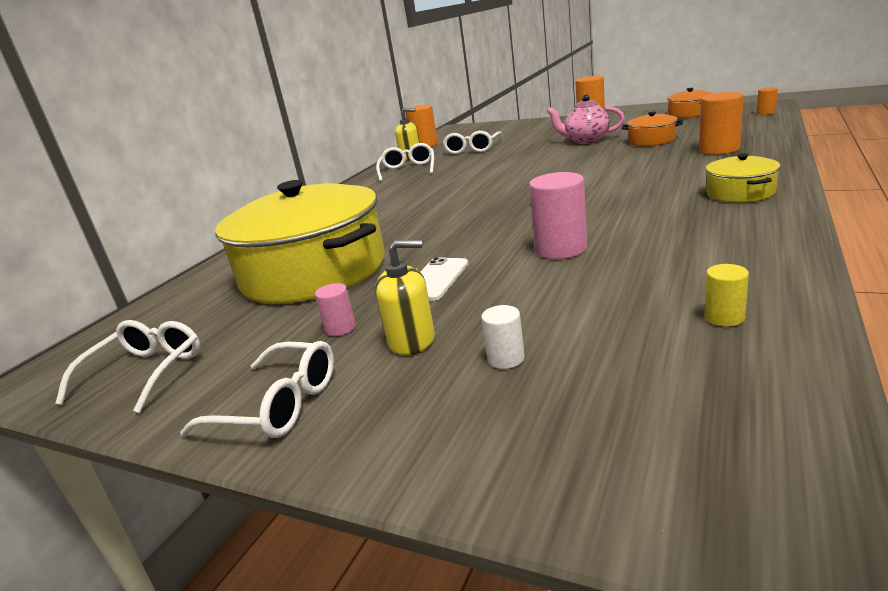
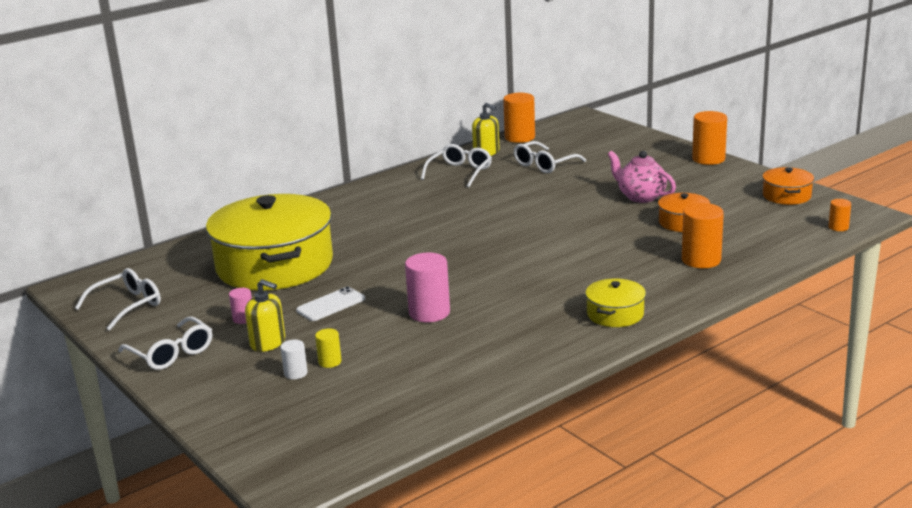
camera: 25 degrees right, 0 degrees up
yellow cylinder [705,264,749,327] -> yellow cylinder moved to [315,328,341,368]

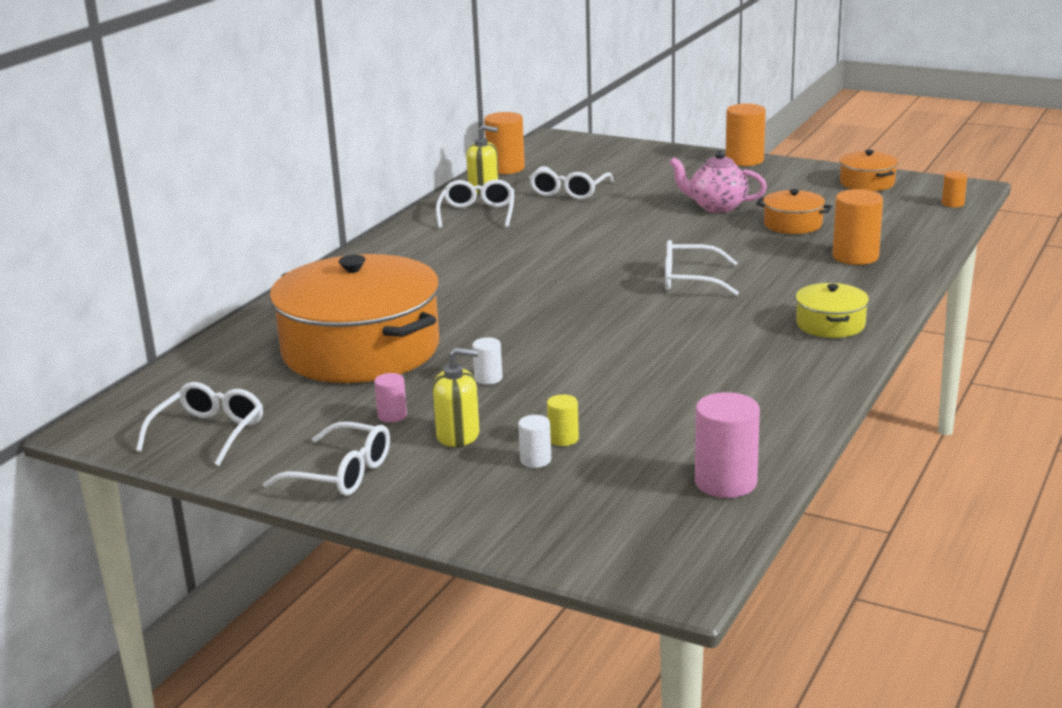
camera: 25 degrees left, 0 degrees up
yellow pot [206,194,333,291] -> orange pot [269,254,439,383]
white phone [296,287,365,321] -> white cylinder [472,337,502,385]
pink cylinder [405,253,450,322] -> pink cylinder moved to [695,392,760,498]
none -> white glasses [665,240,739,296]

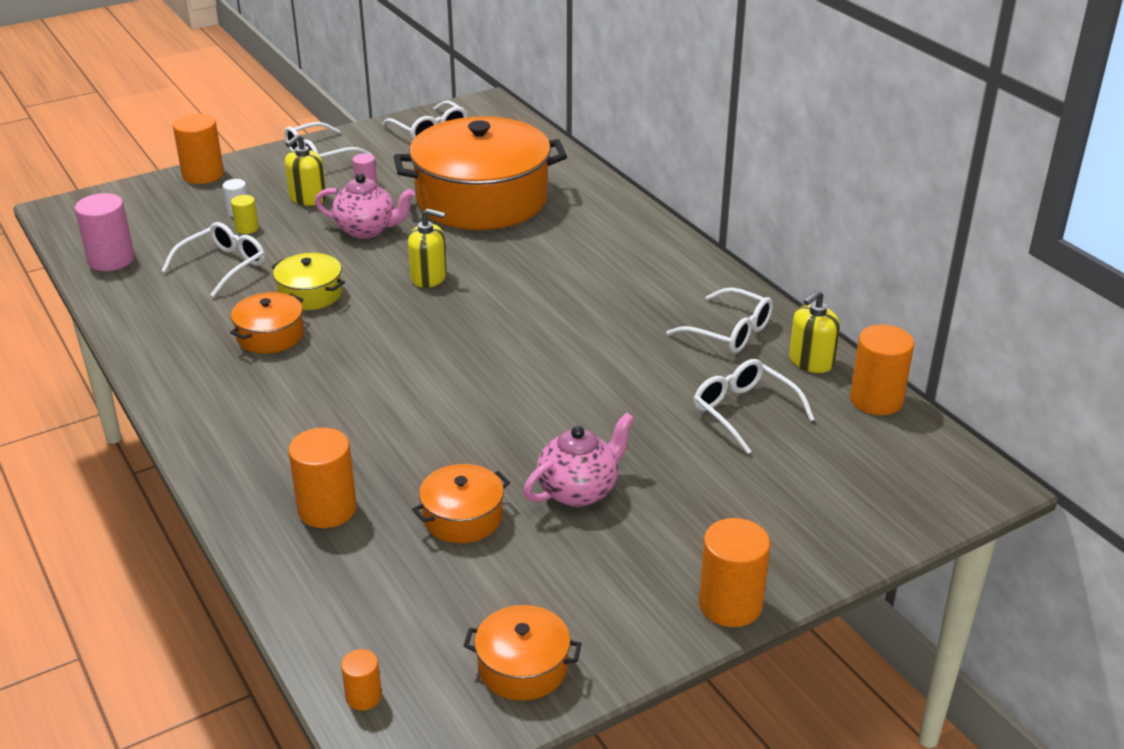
camera: 120 degrees right, 10 degrees up
white cylinder [472,337,502,385] -> pink teapot [315,173,415,239]
white glasses [665,240,739,296] -> white glasses moved to [162,222,265,297]
yellow pot [796,283,869,338] -> yellow pot moved to [271,253,345,310]
none -> orange cylinder [173,114,224,184]
none -> orange pot [230,292,304,354]
none -> yellow soap dispenser [408,208,447,288]

